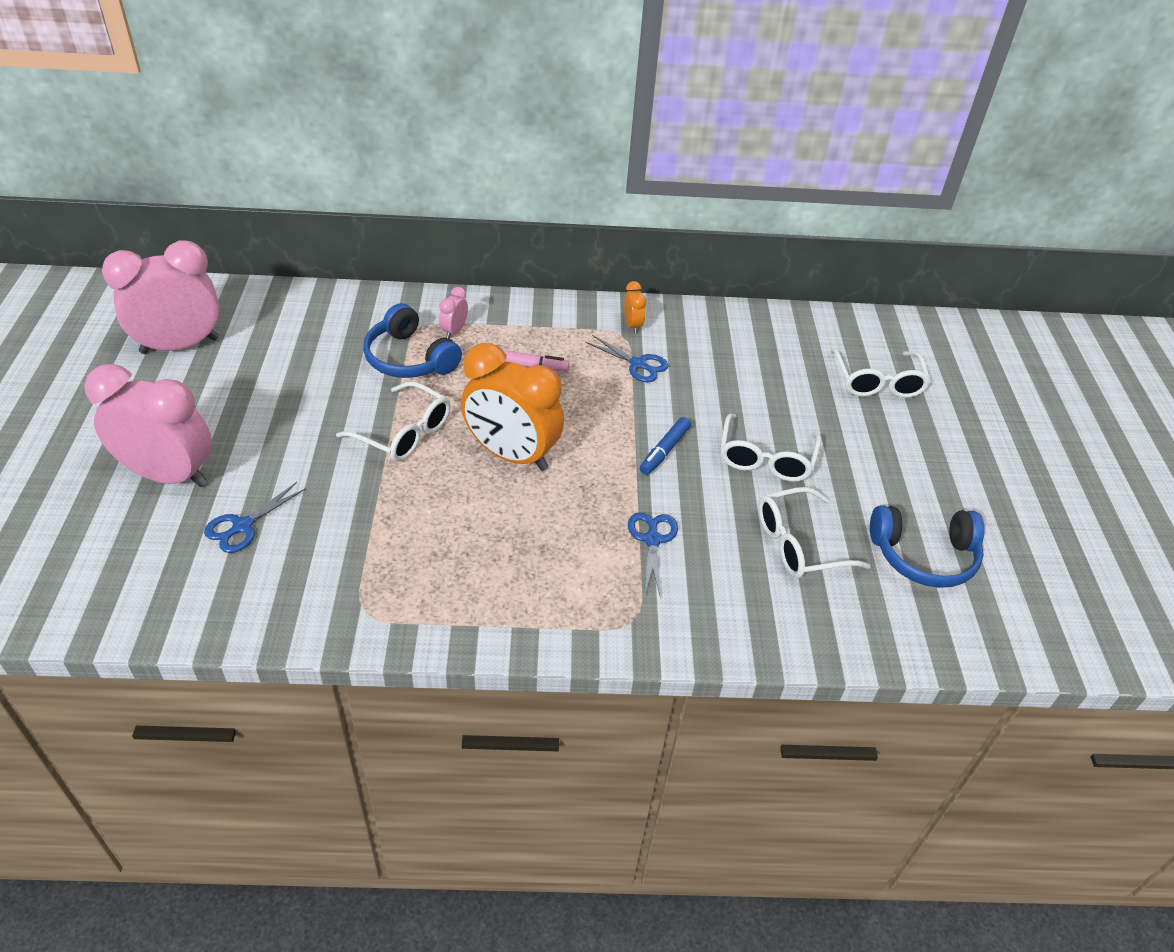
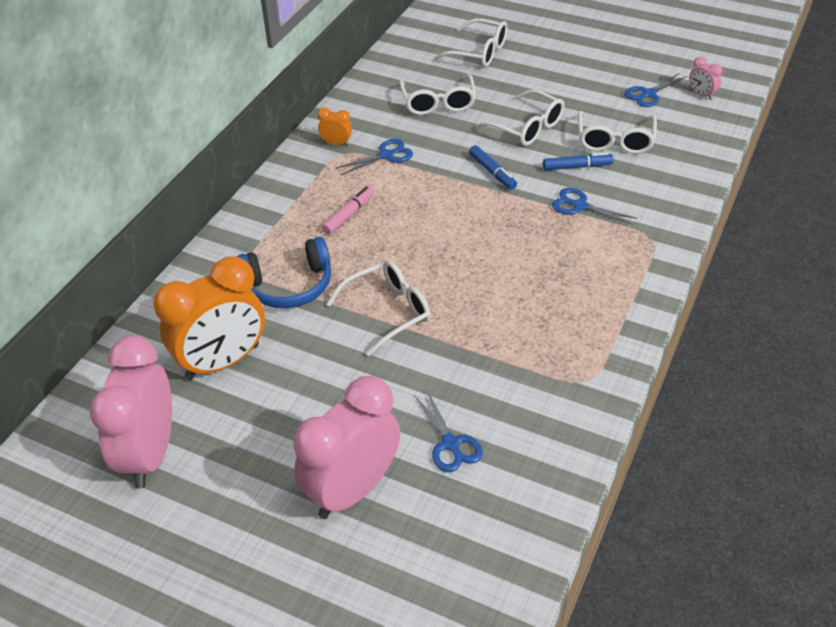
camera: 60 degrees left, 0 degrees up
pink clock [439,287,468,339] -> pink clock moved to [689,56,722,100]
orange clock [461,343,564,471] -> orange clock moved to [153,256,265,380]
blue headphones [870,505,984,588] -> blue scissors [624,73,687,107]
none -> white glasses [399,74,476,115]
none -> blue marker [543,152,613,170]

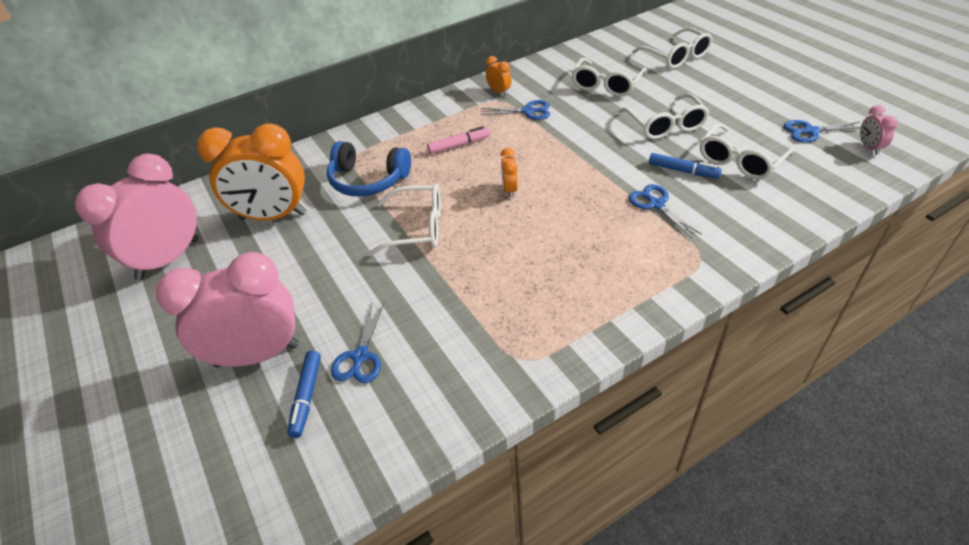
camera: 35 degrees right, 0 degrees up
blue marker [469,145,517,189] -> blue marker moved to [287,351,321,438]
none -> orange clock [501,148,518,198]

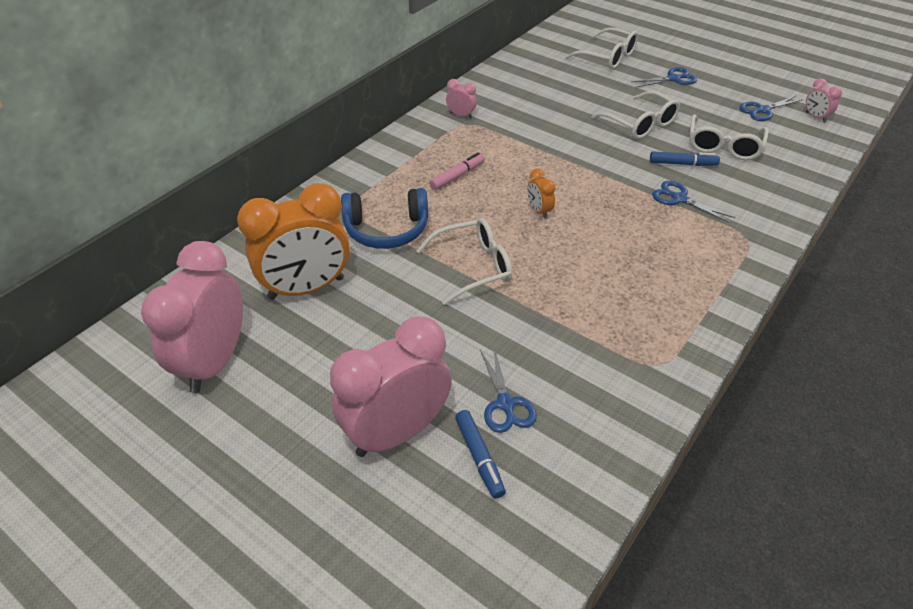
camera: 25 degrees left, 0 degrees up
blue scissors [480,100,550,120] -> blue scissors moved to [631,67,697,88]
orange clock [486,56,512,96] -> pink clock [446,79,477,119]
white glasses [571,58,647,97] -> none

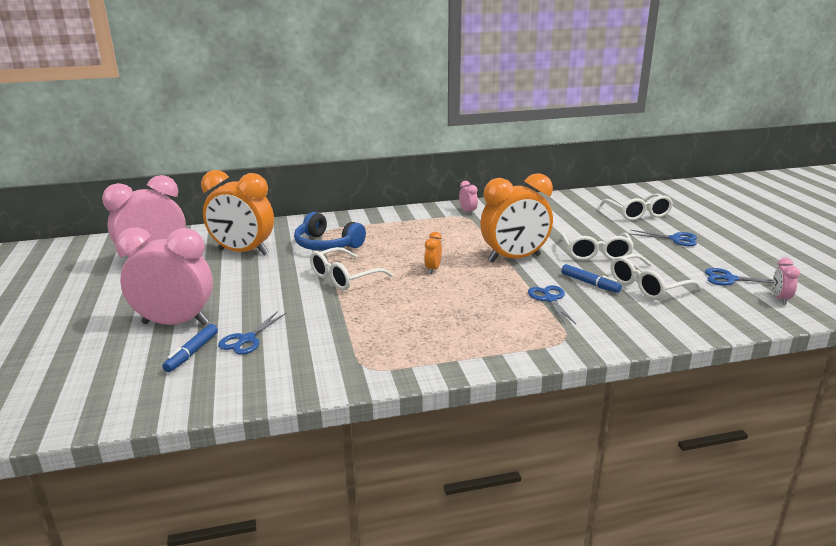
camera: 40 degrees right, 20 degrees down
white glasses [416,218,512,305] -> white glasses turned 120 degrees clockwise [310,247,394,290]
pink marker [429,152,485,190] -> none
none -> orange clock [480,173,553,263]

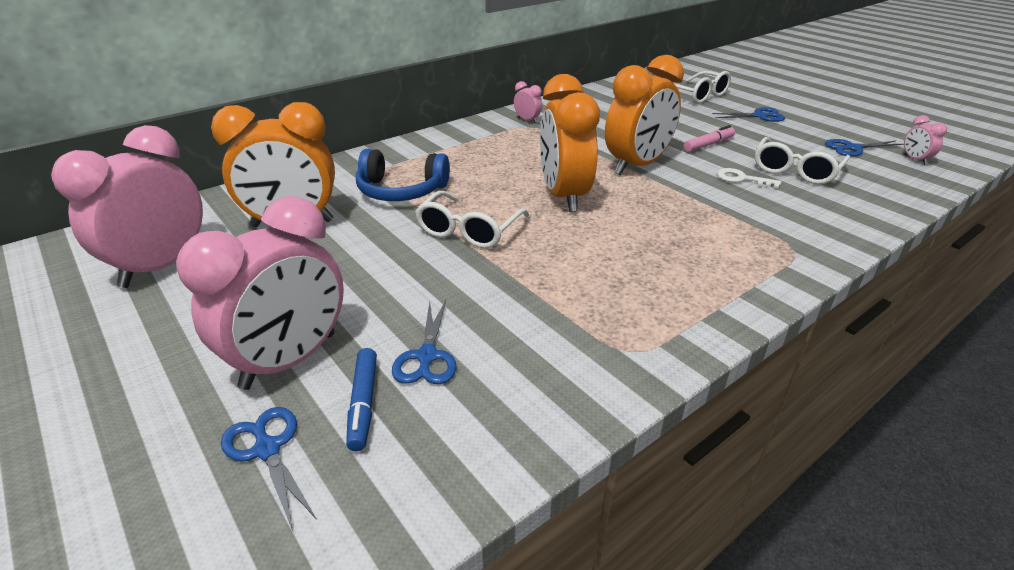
camera: 25 degrees left, 10 degrees up
pink clock [116,227,213,325] -> pink clock turned 150 degrees clockwise [176,196,344,390]
orange clock [424,232,442,274] -> orange clock [540,74,600,212], size x2.40
blue scissors [528,285,576,324] -> blue scissors moved to [221,407,317,531]
white glasses [560,233,634,261] -> pink marker [684,125,735,152]
blue marker [561,264,622,293] -> white key [717,168,781,188]

